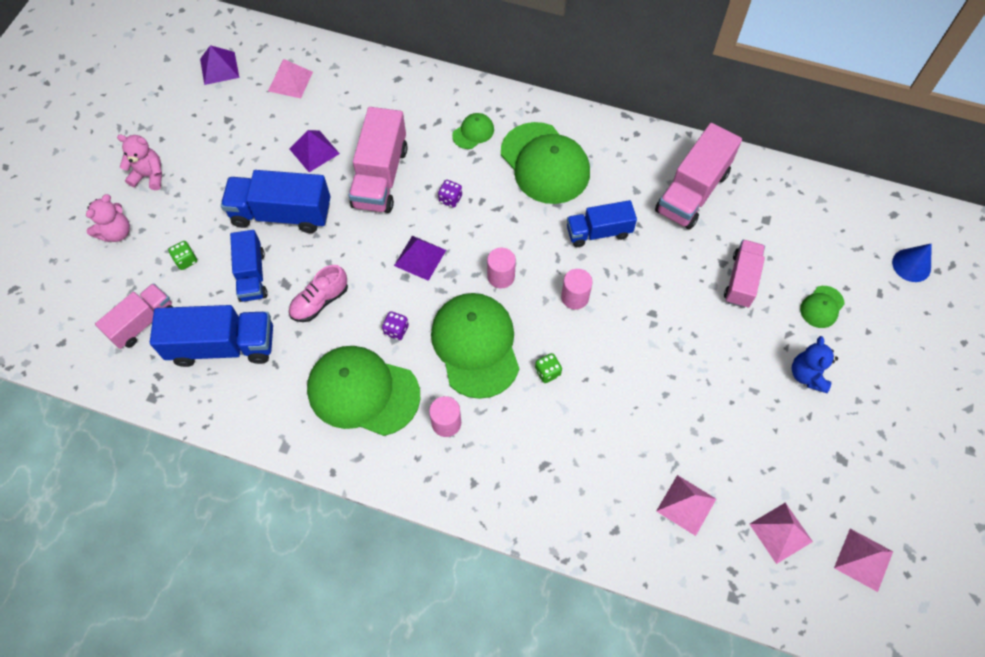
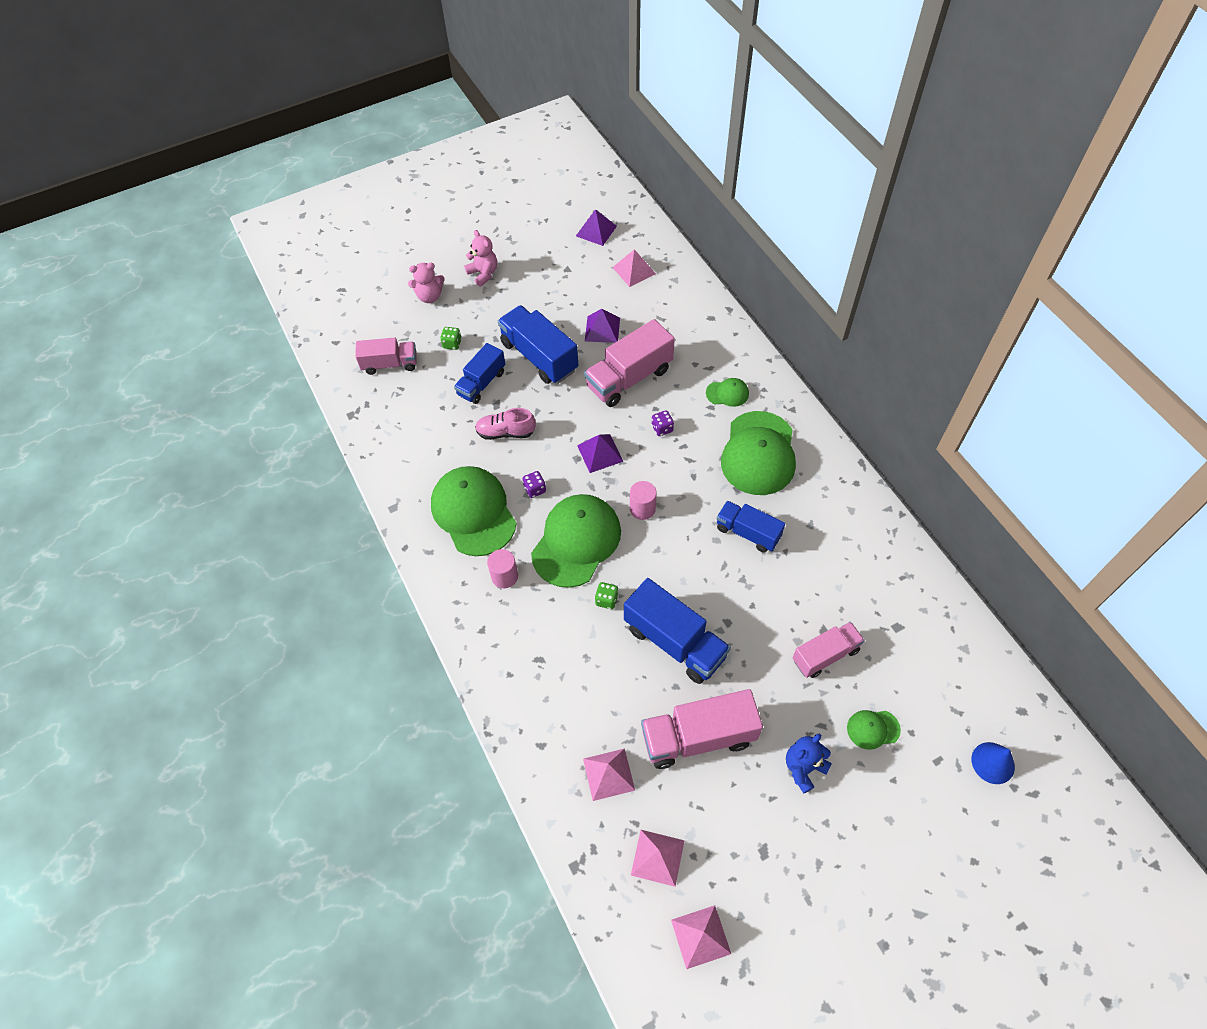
camera: 45 degrees right, 5 degrees down
blue truck [150,305,273,367] -> blue truck moved to [624,578,731,684]
pink cylinder [561,269,593,310] -> none
pink truck [655,123,742,229] -> pink truck moved to [641,689,763,769]

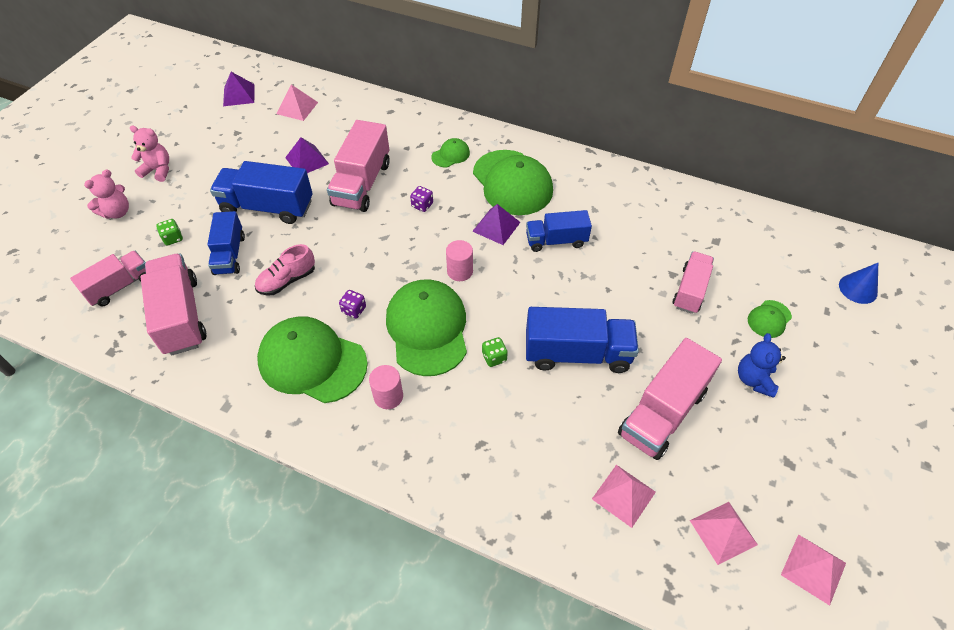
camera: 40 degrees left, 5 degrees down
purple pyramid [577,434,623,473] -> purple pyramid moved to [472,204,521,245]
none -> pink truck [141,253,206,356]

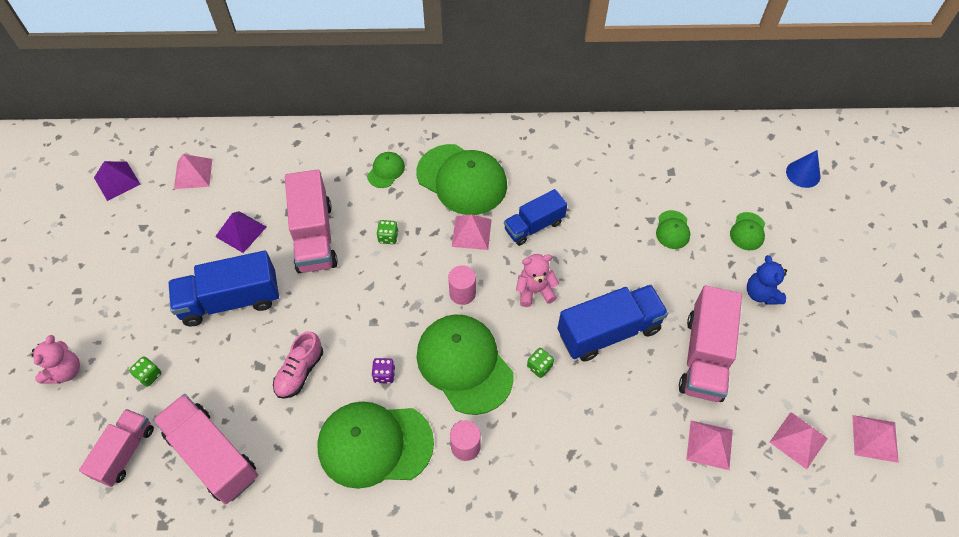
camera: 25 degrees left, 5 degrees up
pink teddy bear [130,126,169,182] -> pink teddy bear moved to [516,254,559,307]
blue truck [207,211,245,275] -> none
purple dice [410,186,433,212] -> green dice [376,220,398,244]
purple pyramid [472,204,521,245] -> pink pyramid [452,214,492,250]
pink truck [673,251,714,314] -> green cap [656,210,690,249]

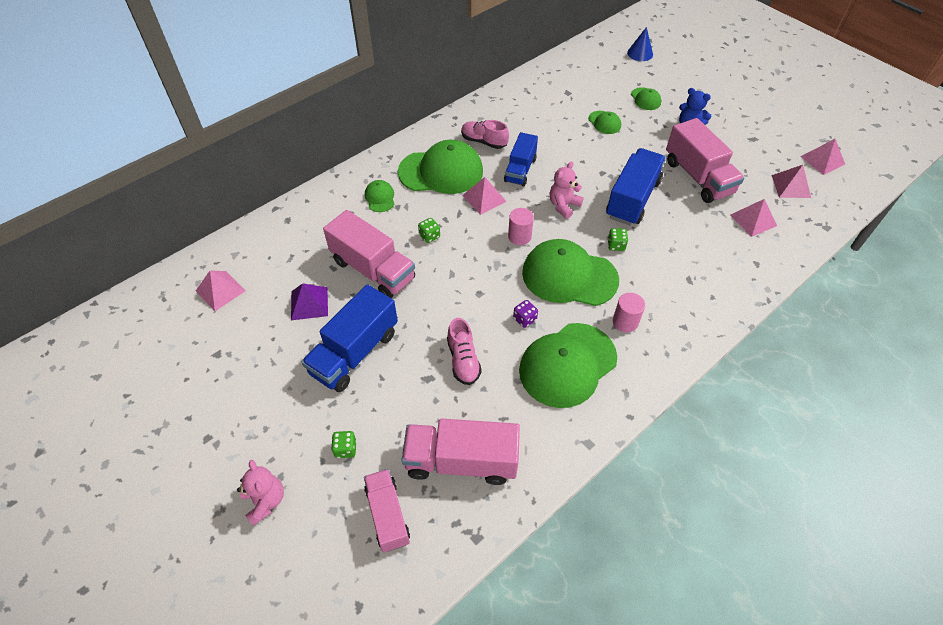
camera: 40 degrees left, 5 degrees down
purple pyramid [94,161,141,201] -> none
none -> pink shoe [461,120,509,149]

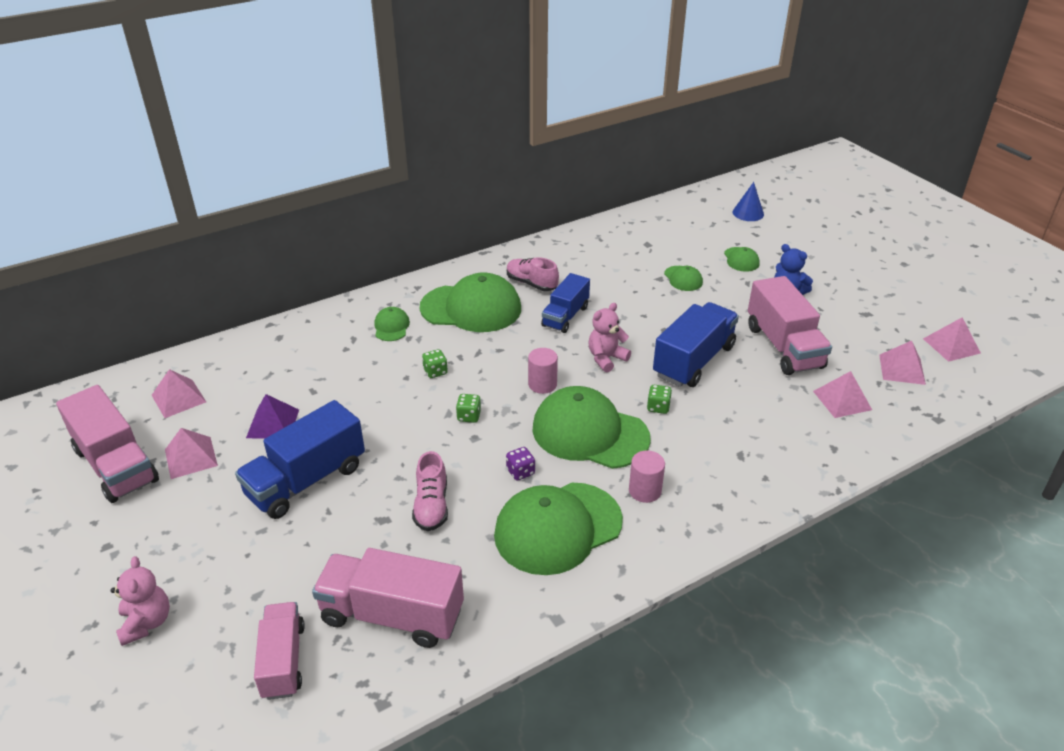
camera: 10 degrees right, 15 degrees down
pink truck [323,210,415,298] -> pink truck moved to [56,385,159,503]
green dice [331,431,357,458] -> green dice moved to [456,394,481,423]
pink pyramid [462,177,507,215] -> pink pyramid moved to [165,428,218,479]

